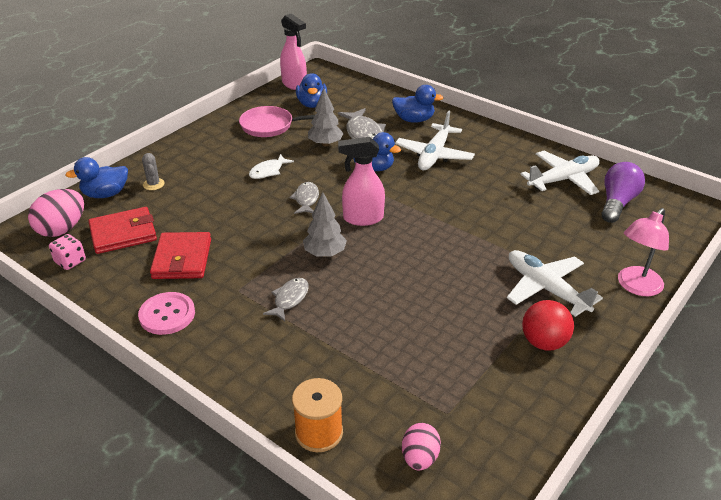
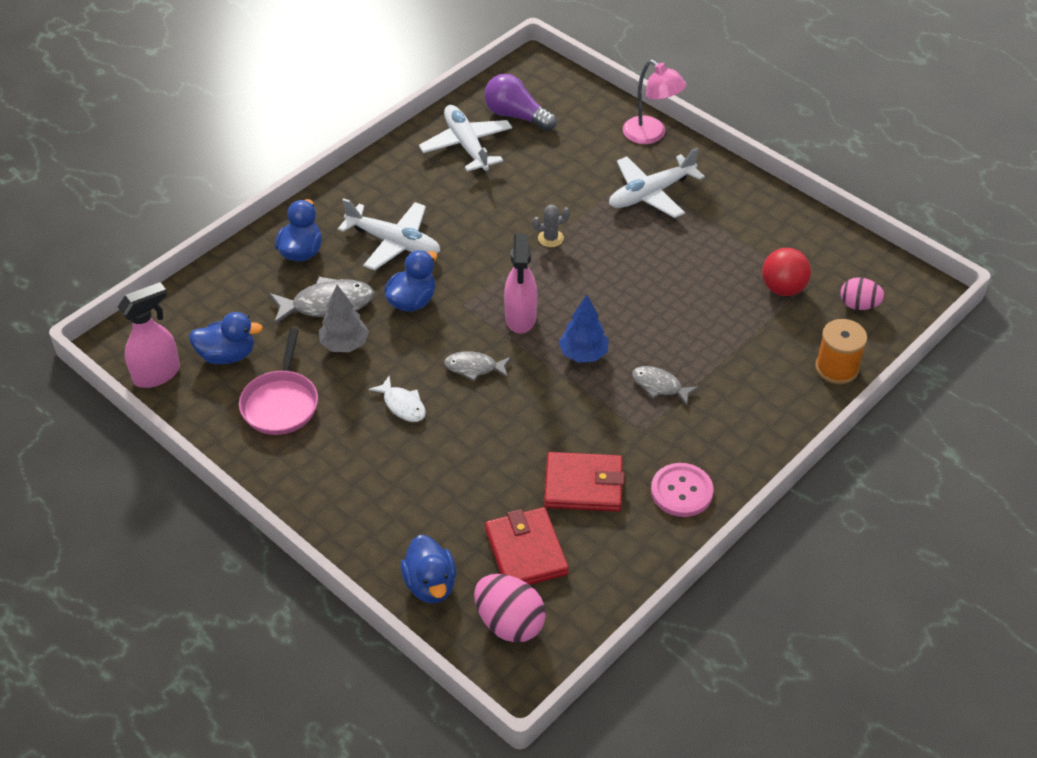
camera: 85 degrees left, 10 degrees up
pink dice [49,234,86,270] -> none
grey cactus [142,153,165,190] -> grey cactus moved to [533,204,570,247]
grey tree [303,192,347,257] -> blue tree [559,294,609,363]
red ball [522,300,574,351] -> red ball moved to [762,248,811,296]

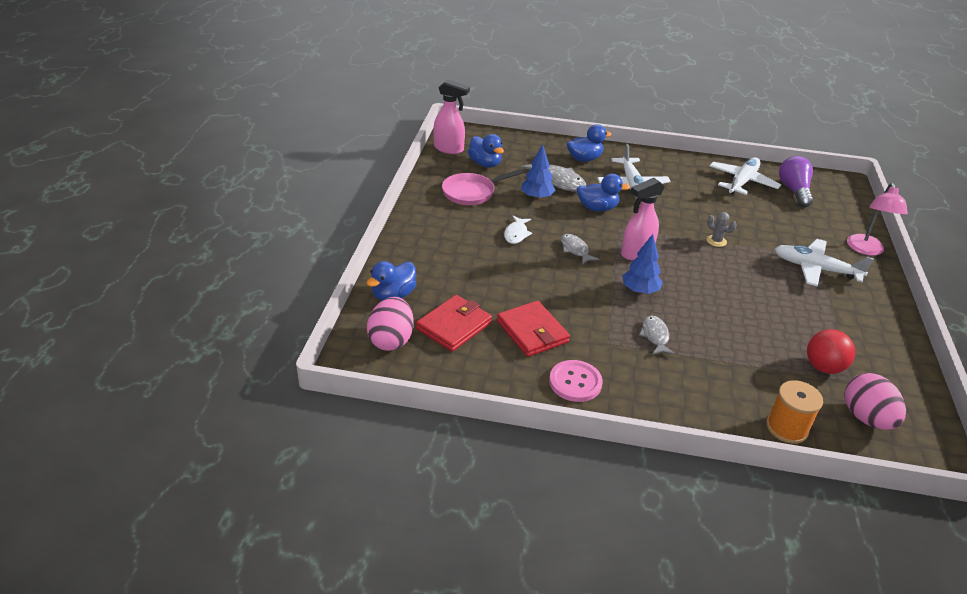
camera: 55 degrees right, 10 degrees down
grey tree [319,285,369,352] -> blue tree [521,144,555,200]
pink egg [840,277,885,310] -> pink egg [844,373,906,430], size x1.54

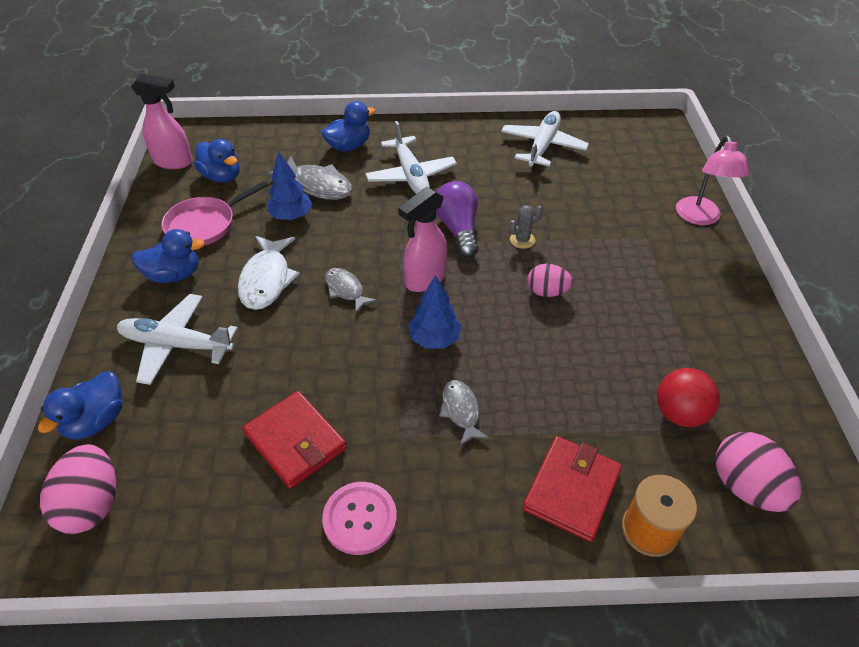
camera: 10 degrees left, 10 degrees up
red wallet [416,295,492,352] -> red wallet moved to [523,436,622,542]
white fish [504,216,532,244] -> white fish [238,236,299,310], size x1.62
blue duck [577,174,630,211] -> blue duck moved to [131,229,205,283]
grey cactus [707,212,737,247] -> grey cactus turned 60 degrees counterclockwise [508,205,543,249]
white plane [775,239,874,286] -> white plane moved to [117,294,238,385]
purple light bulb [779,156,813,207] -> purple light bulb moved to [436,181,479,258]
none -> pink egg [528,264,573,297]

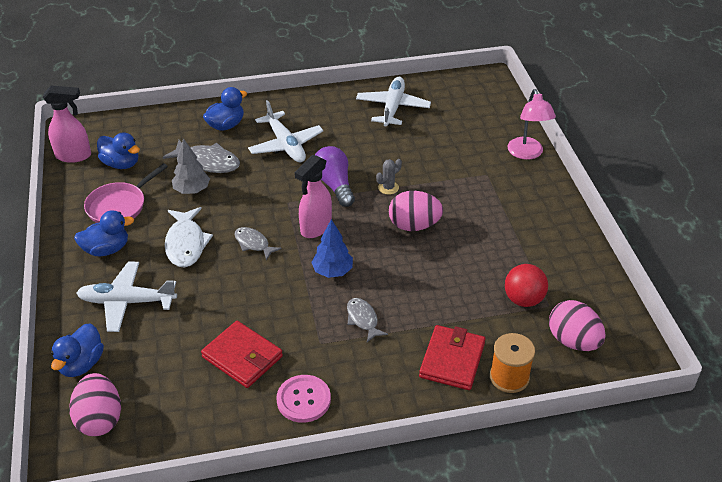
camera: 10 degrees left, 5 degrees down
blue tree [267,151,312,220] -> grey tree [172,138,210,194]
pink egg [528,264,573,297] -> pink egg [389,191,443,231], size x1.54

